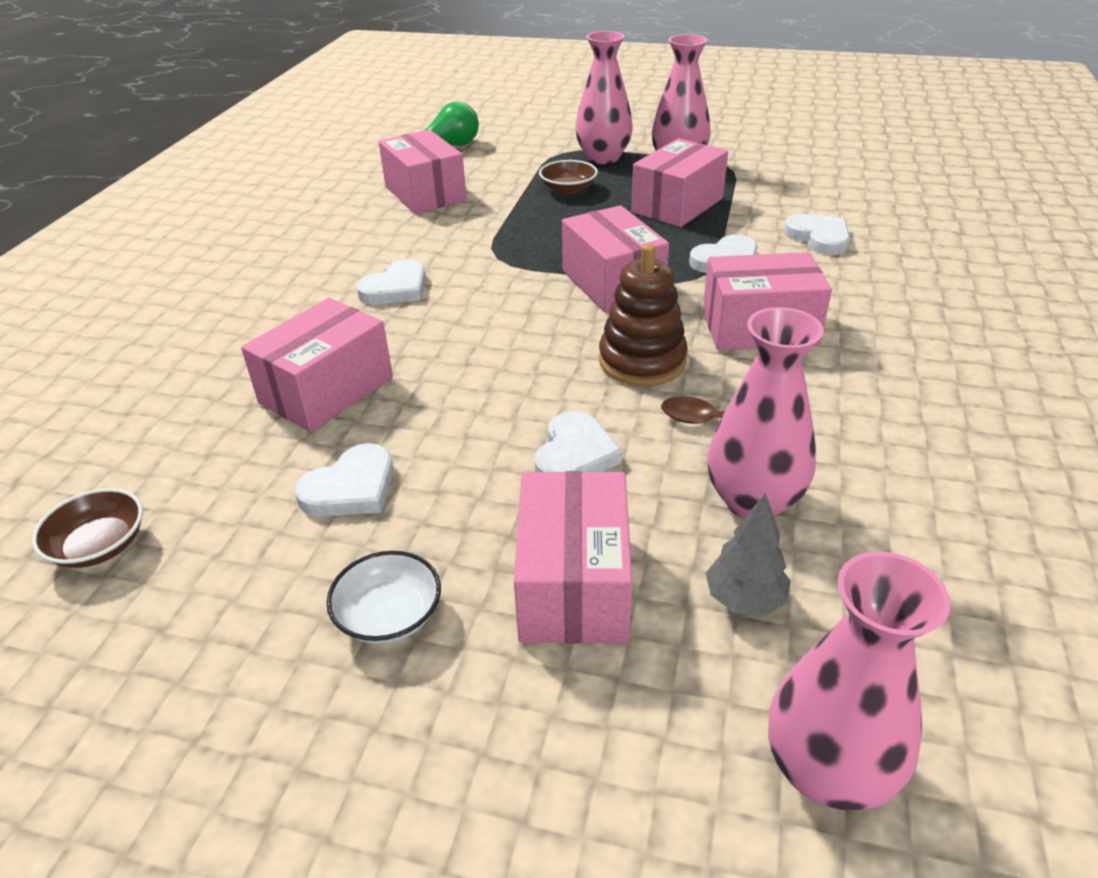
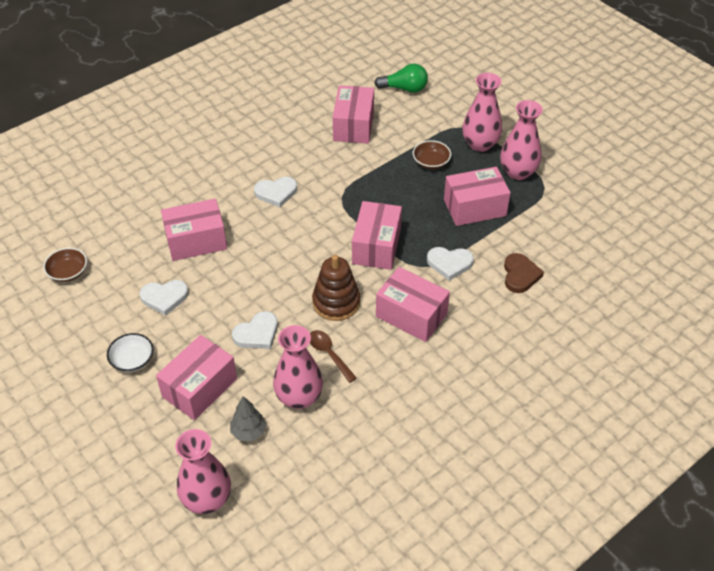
camera: 35 degrees right, 10 degrees up
white heart [784,214,850,255] -> brown heart [504,253,544,293]

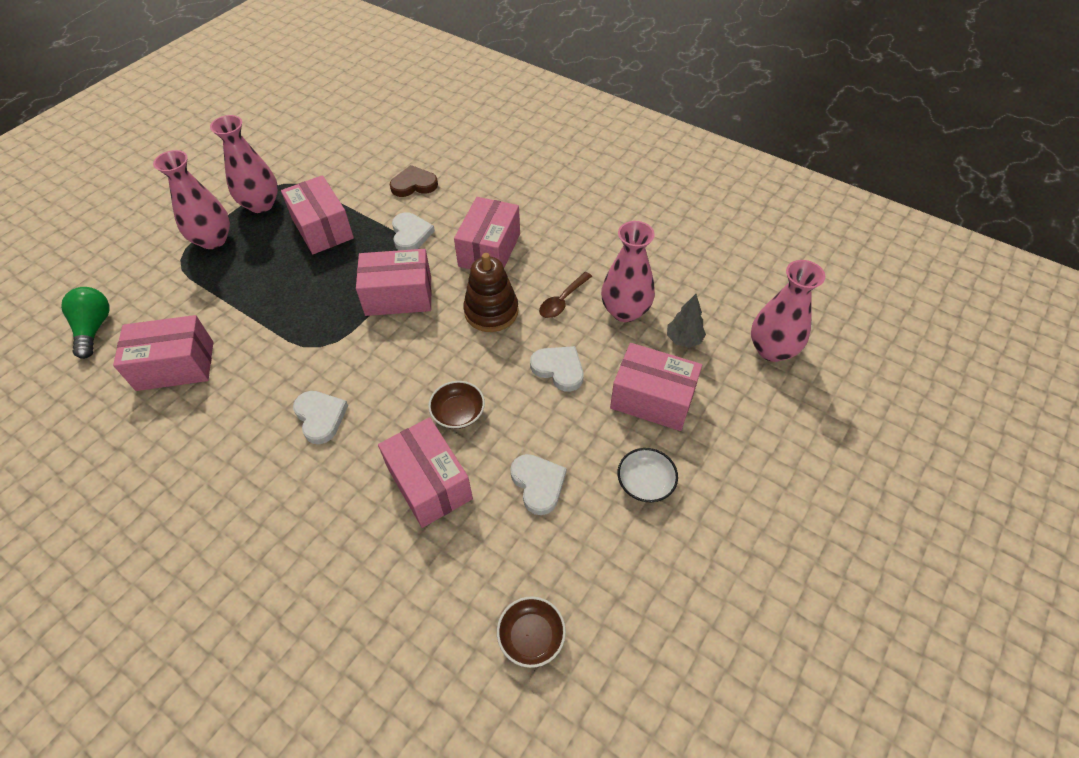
camera: 105 degrees left, 5 degrees up
brown bowl [413,140,451,169] -> brown bowl moved to [428,381,485,429]

